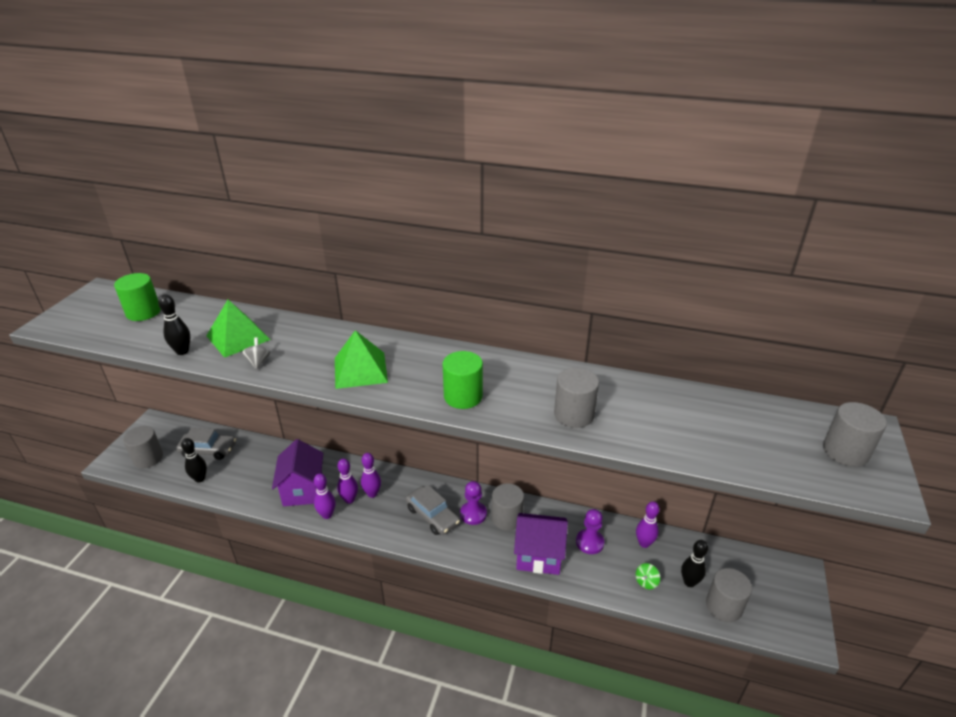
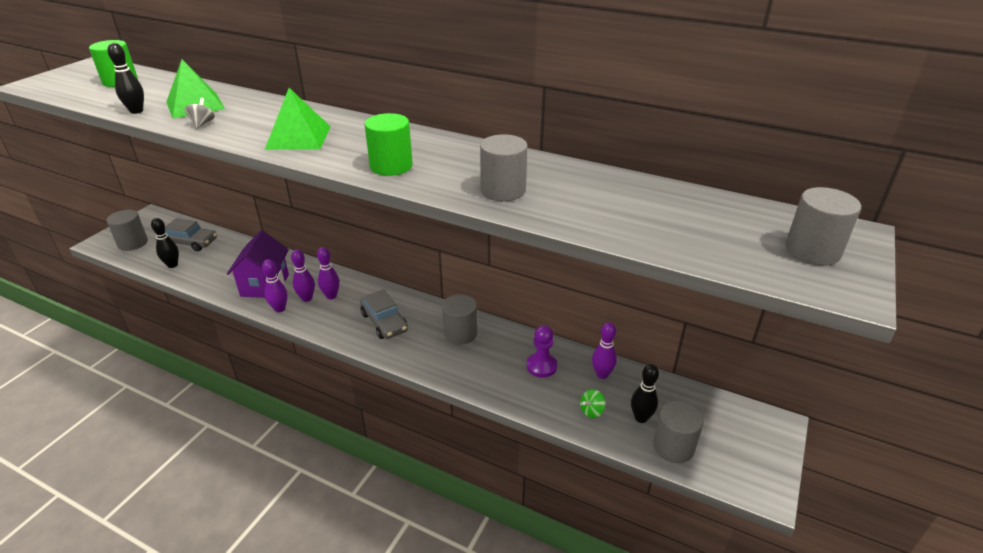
camera: 10 degrees right, 0 degrees up
purple pawn [460,481,487,525] -> none
purple house [514,513,568,575] -> none

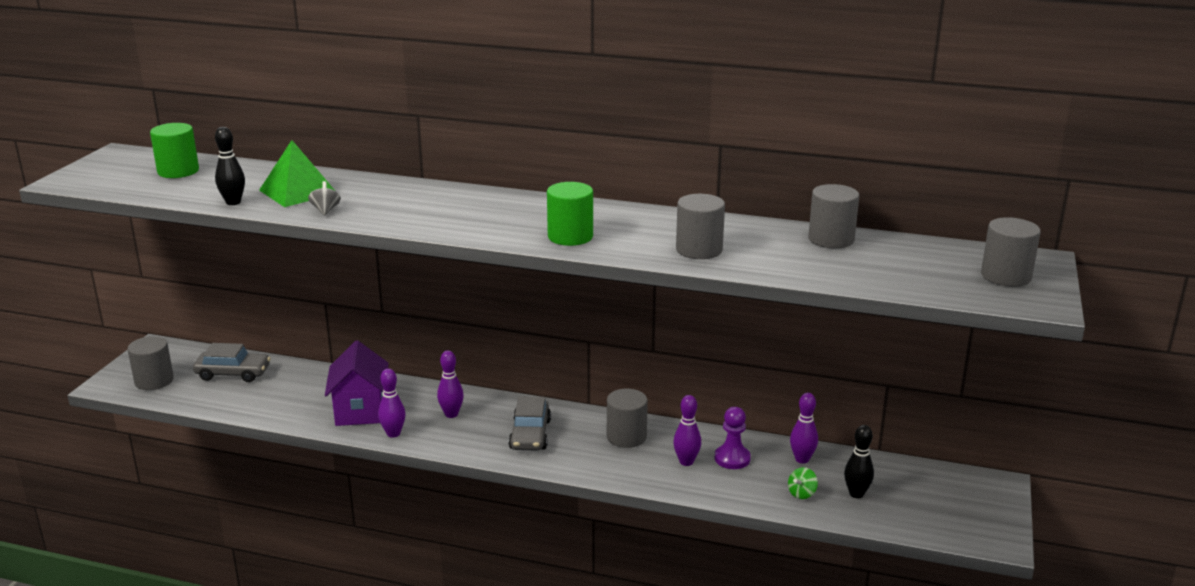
camera: 10 degrees left, 10 degrees down
black bowling pin [151,218,179,268] -> none
green pyramid [265,88,331,150] -> none
purple bowling pin [291,250,315,302] -> purple bowling pin moved to [673,395,701,466]
grey car [360,289,408,339] -> grey car turned 45 degrees clockwise [509,396,551,451]
grey cylinder [653,401,703,463] -> grey cylinder moved to [808,184,859,248]

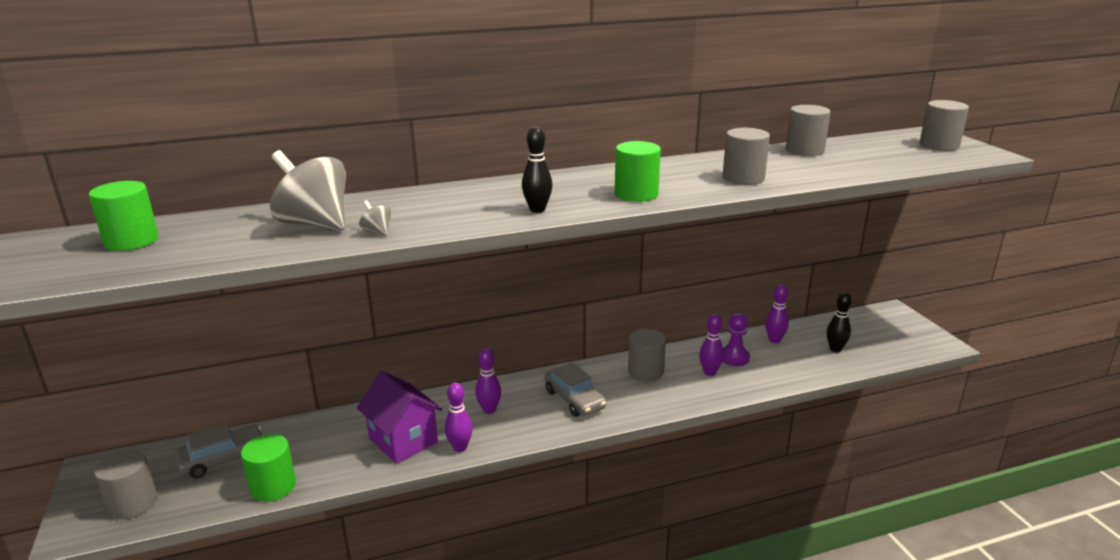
camera: 35 degrees left, 0 degrees up
black bowling pin [215,127,245,205] -> black bowling pin moved to [522,126,553,213]
green pyramid [259,140,335,207] -> grey spinning top [270,150,346,231]
green spinning top [788,467,818,499] -> none
none -> green cylinder [241,434,296,502]

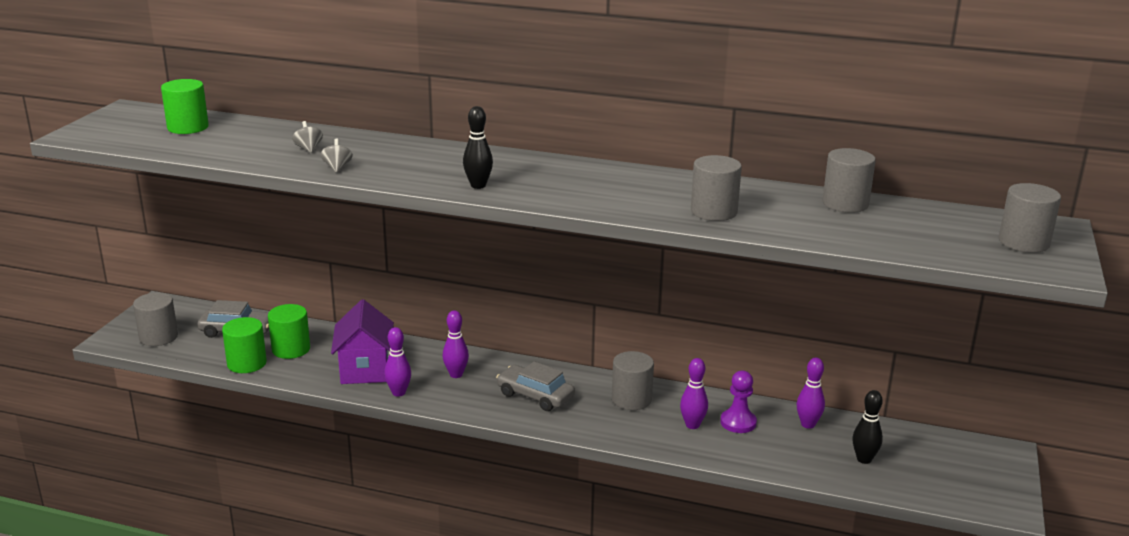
camera: 35 degrees right, 0 degrees up
grey spinning top [270,150,346,231] -> grey spinning top [292,121,323,153], size x0.41
grey car [544,362,606,417] -> grey car turned 120 degrees clockwise [496,361,575,411]
green cylinder [615,141,661,202] -> green cylinder moved to [268,304,310,359]

